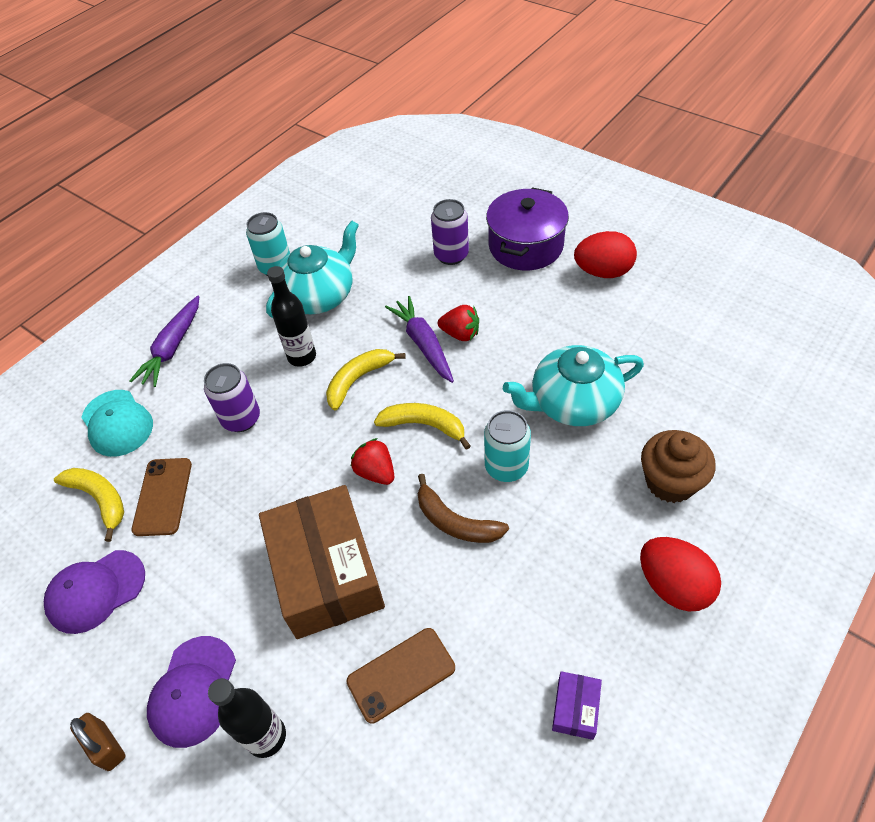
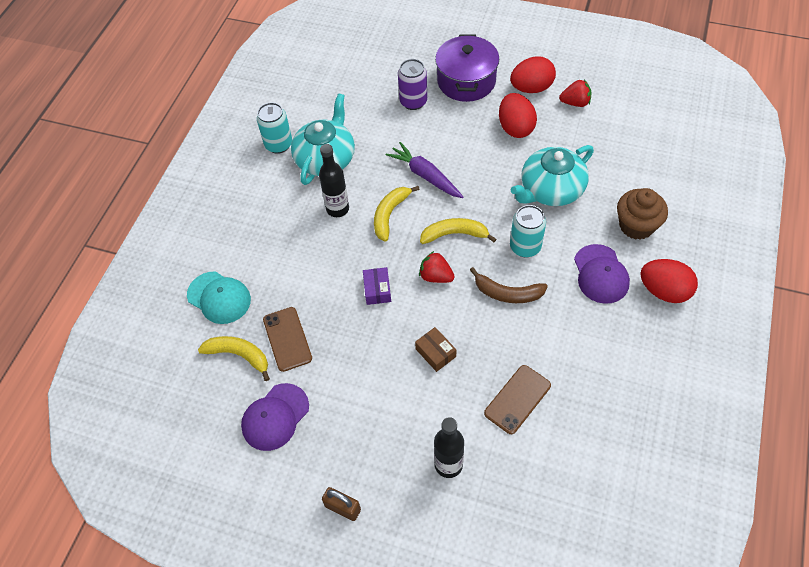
camera: 20 degrees left, 5 degrees up
purple carrot [130,296,199,387] -> none
purple cap [147,636,236,748] -> purple cap moved to [574,244,630,304]
purple can [204,363,260,432] -> none
brown box [259,485,385,639] -> brown box [415,327,456,372], size x0.40
red strawberry [438,305,479,341] -> red strawberry moved to [559,80,591,107]
purple box [552,671,602,740] -> purple box moved to [363,267,391,305]
none -> red egg [499,93,537,138]

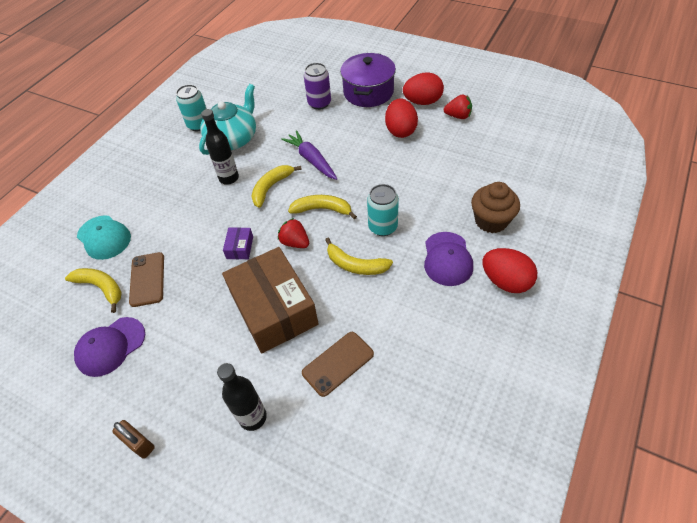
camera: 10 degrees right, 5 degrees down
brown box [415,327,456,372] -> brown box [222,247,319,353], size x2.49
brown banana [470,267,548,303] -> yellow banana [325,238,393,275]
turquoise teapot [511,145,594,206] -> none

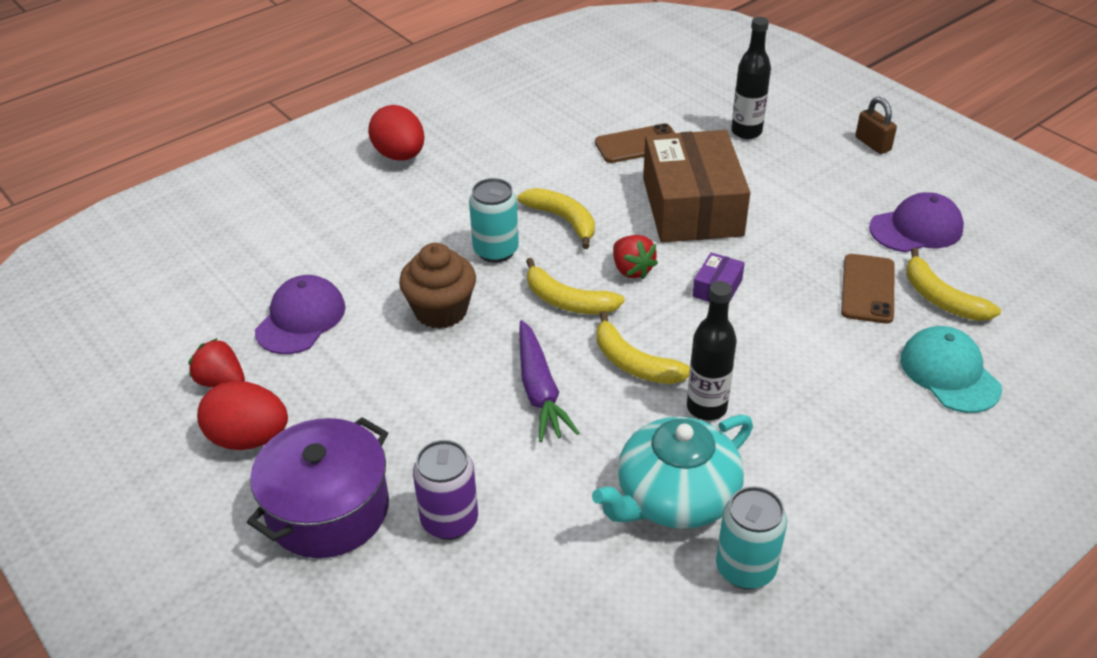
camera: 160 degrees left, 10 degrees down
yellow banana [251,165,302,208] -> yellow banana turned 75 degrees clockwise [597,311,690,384]
red egg [385,99,418,138] -> none
purple cap [424,232,473,286] -> purple cap moved to [255,275,346,354]
brown cupcake [471,182,520,233] -> brown cupcake moved to [399,243,476,329]

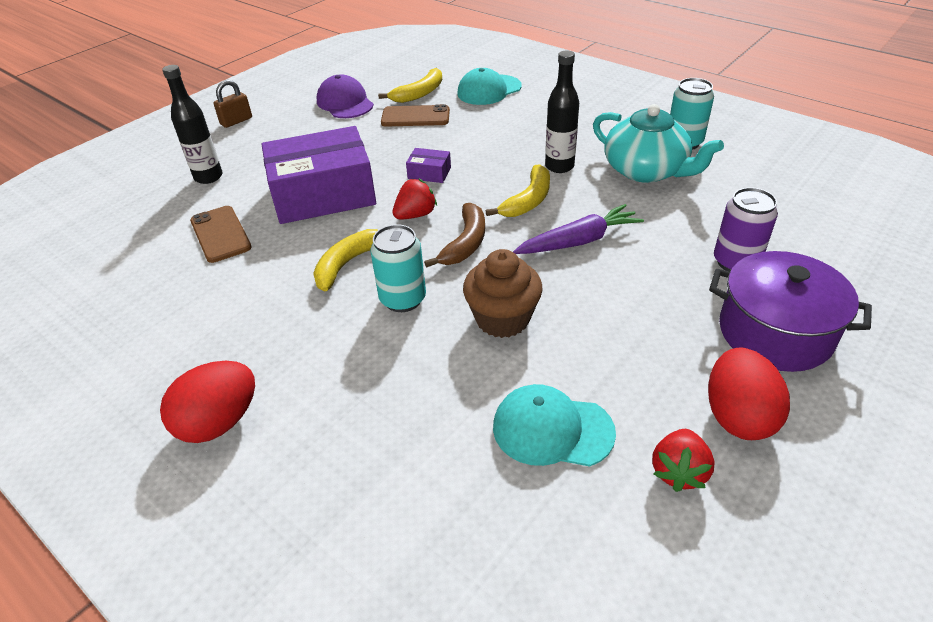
camera: 100 degrees left, 0 degrees up
purple cap [255,275,346,354] -> turquoise cap [493,384,616,466]
yellow banana [526,258,625,314] -> brown banana [424,203,485,267]
brown box [643,130,750,243] -> purple box [261,126,376,224]

